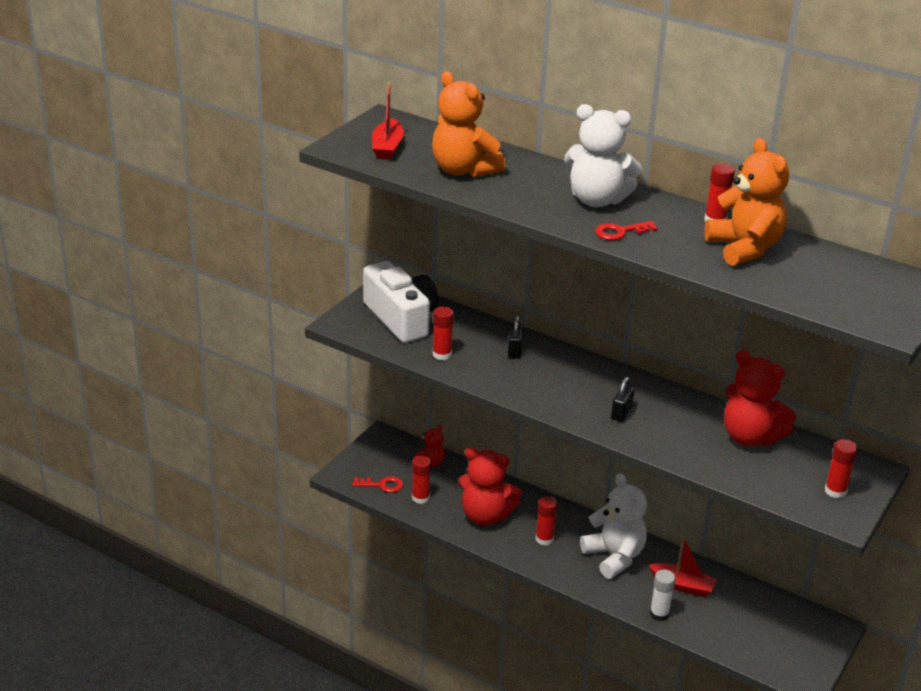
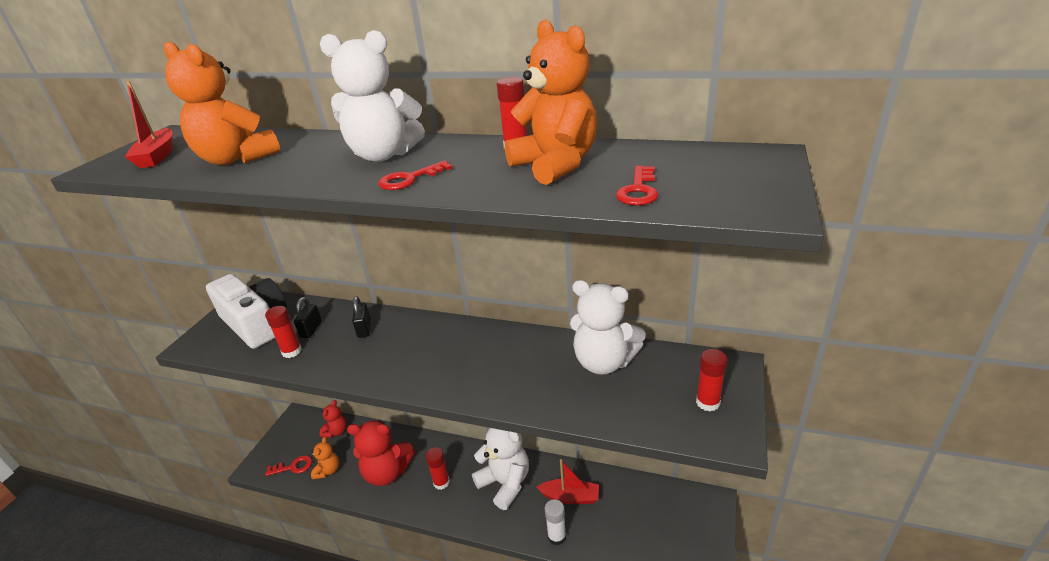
camera: 10 degrees left, 0 degrees up
red glue stick [412,456,431,504] -> orange teddy bear [311,437,339,479]
black padlock [611,377,635,422] -> black padlock moved to [294,297,322,338]
red teddy bear [724,350,796,446] -> white teddy bear [570,280,646,375]
none -> red key [616,166,658,206]

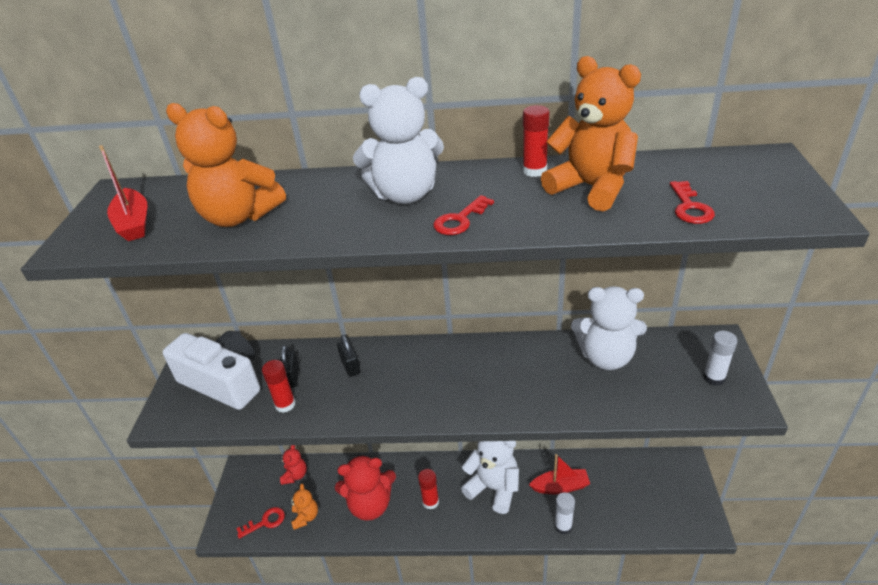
camera: 15 degrees left, 5 degrees up
red glue stick [696,349,727,411] -> white glue stick [703,331,738,386]

